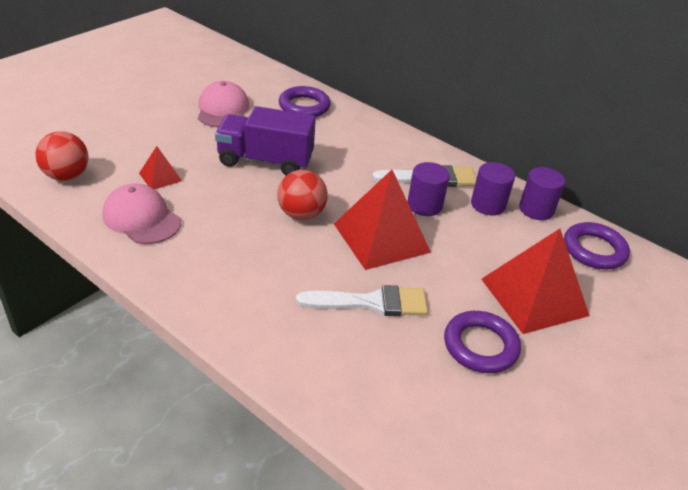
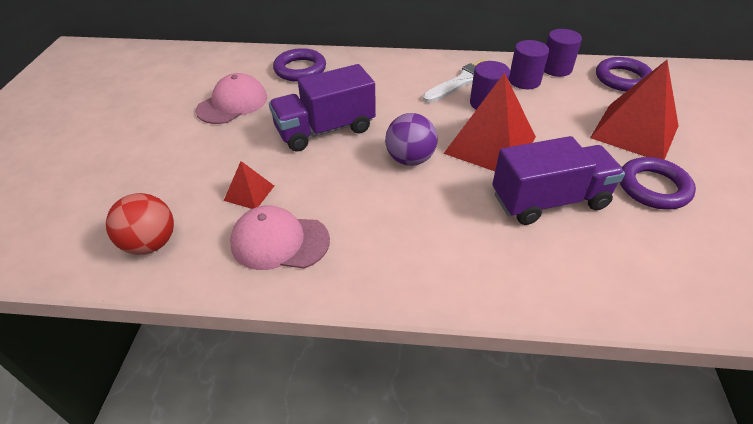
camera: 30 degrees left, 5 degrees up
pink cap [198,81,249,128] -> pink cap turned 75 degrees clockwise [196,73,267,124]
red ball [277,170,328,220] -> purple ball [385,113,438,166]
white brush [296,285,428,316] -> purple truck [492,136,625,225]

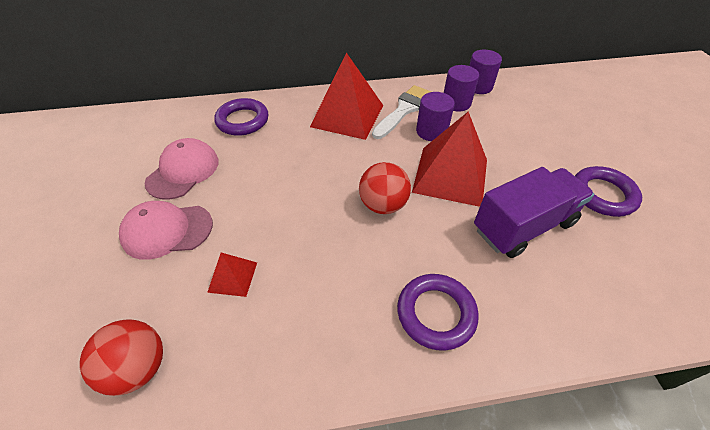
camera: 15 degrees left, 5 degrees up
pink cap [230,205,330,270] -> pink cap moved to [119,201,213,260]
purple truck [269,64,376,152] -> none
purple ball [385,113,438,166] -> red ball [359,162,411,214]
red pyramid [590,60,679,160] -> red pyramid moved to [310,52,383,140]
purple ring [596,57,652,92] -> purple ring moved to [397,274,479,351]

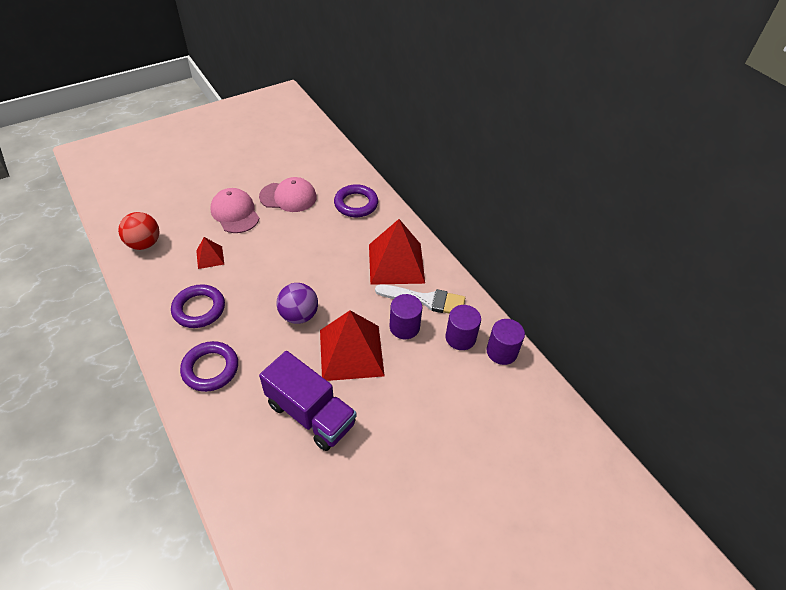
camera: 65 degrees right, 0 degrees up
red ball [359,162,411,214] -> purple ball [277,283,318,324]
purple ring [575,166,642,217] -> purple ring moved to [171,284,225,328]

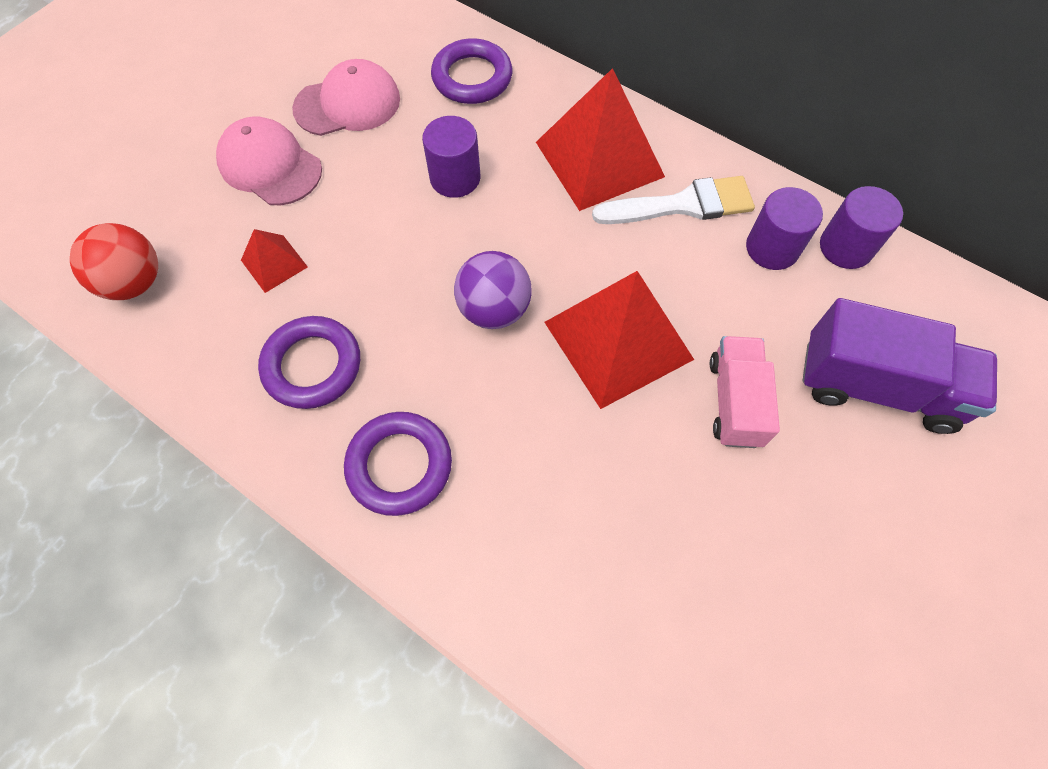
camera: 20 degrees left, 15 degrees up
purple truck [259,351,357,451] -> purple truck moved to [802,298,997,434]
purple cylinder [390,294,422,339] -> purple cylinder moved to [422,116,480,198]
none -> pink truck [710,336,780,448]

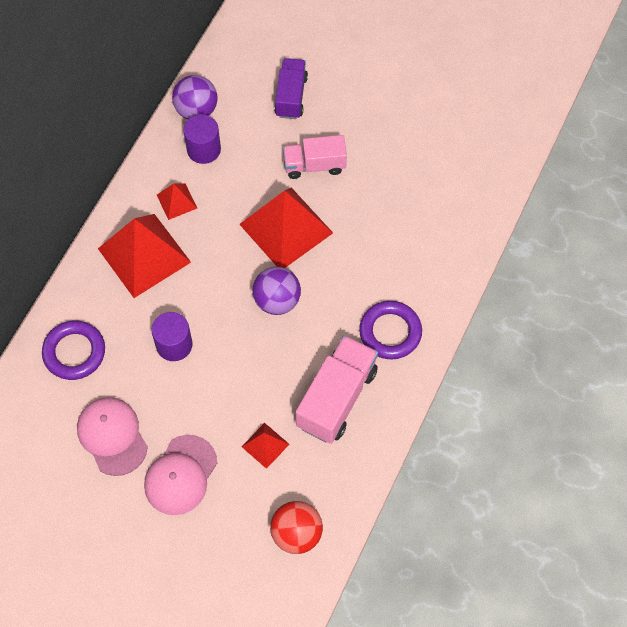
camera: 100 degrees left, 0 degrees up
purple ring [258,316,360,409] -> pink truck [296,335,378,444]
white brush [592,176,755,224] -> red pyramid [157,183,197,220]
purple truck [802,298,997,434] -> purple truck [275,58,308,119], size x0.66
purple cylinder [820,186,903,269] -> purple ball [172,75,218,119]

